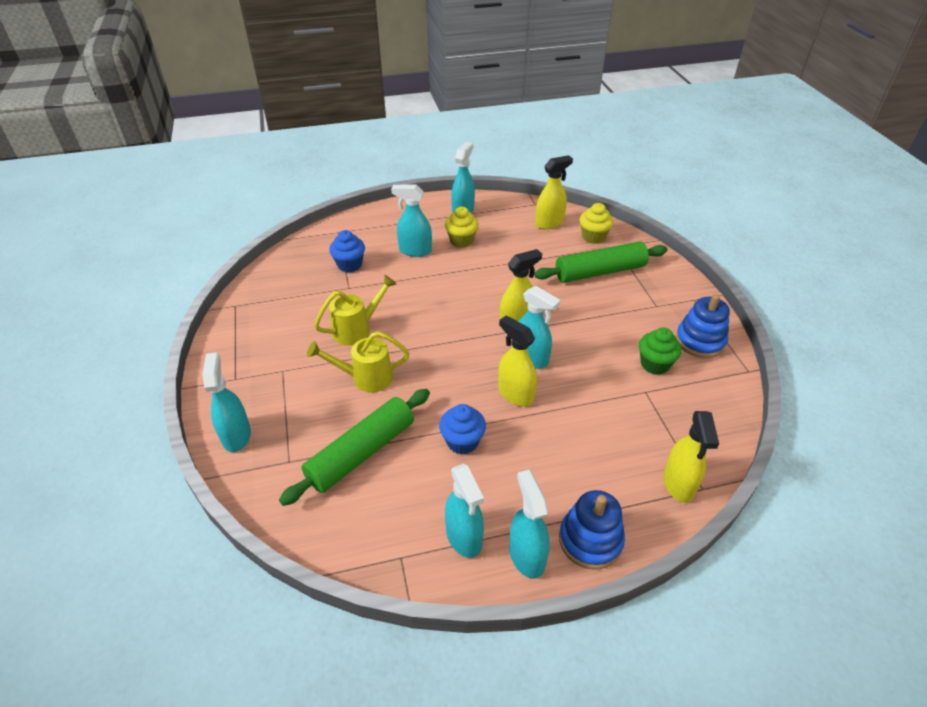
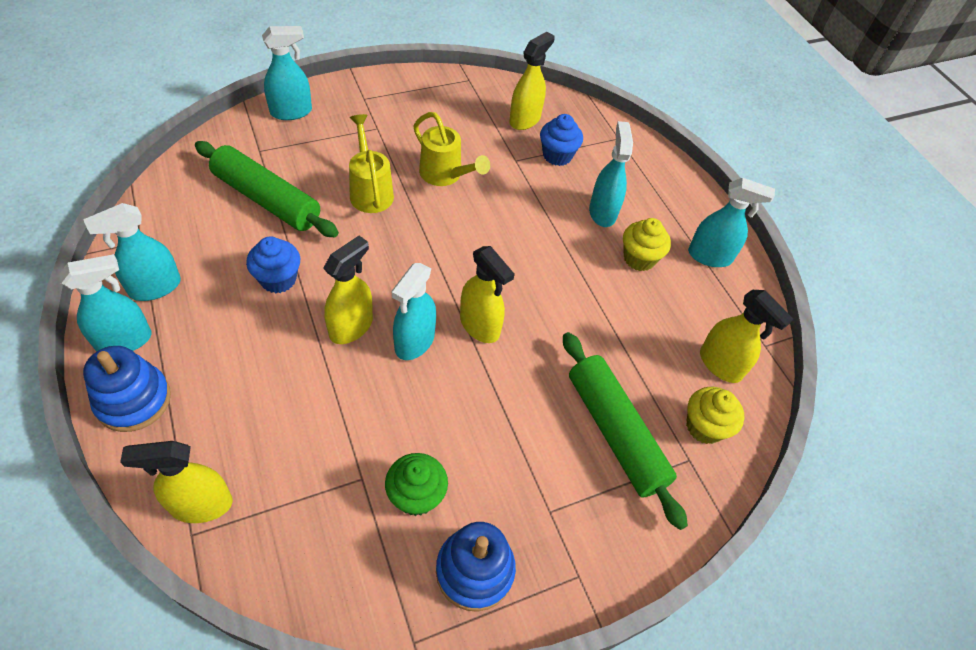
camera: 75 degrees right, 10 degrees up
none -> yellow spray bottle [509,32,555,130]

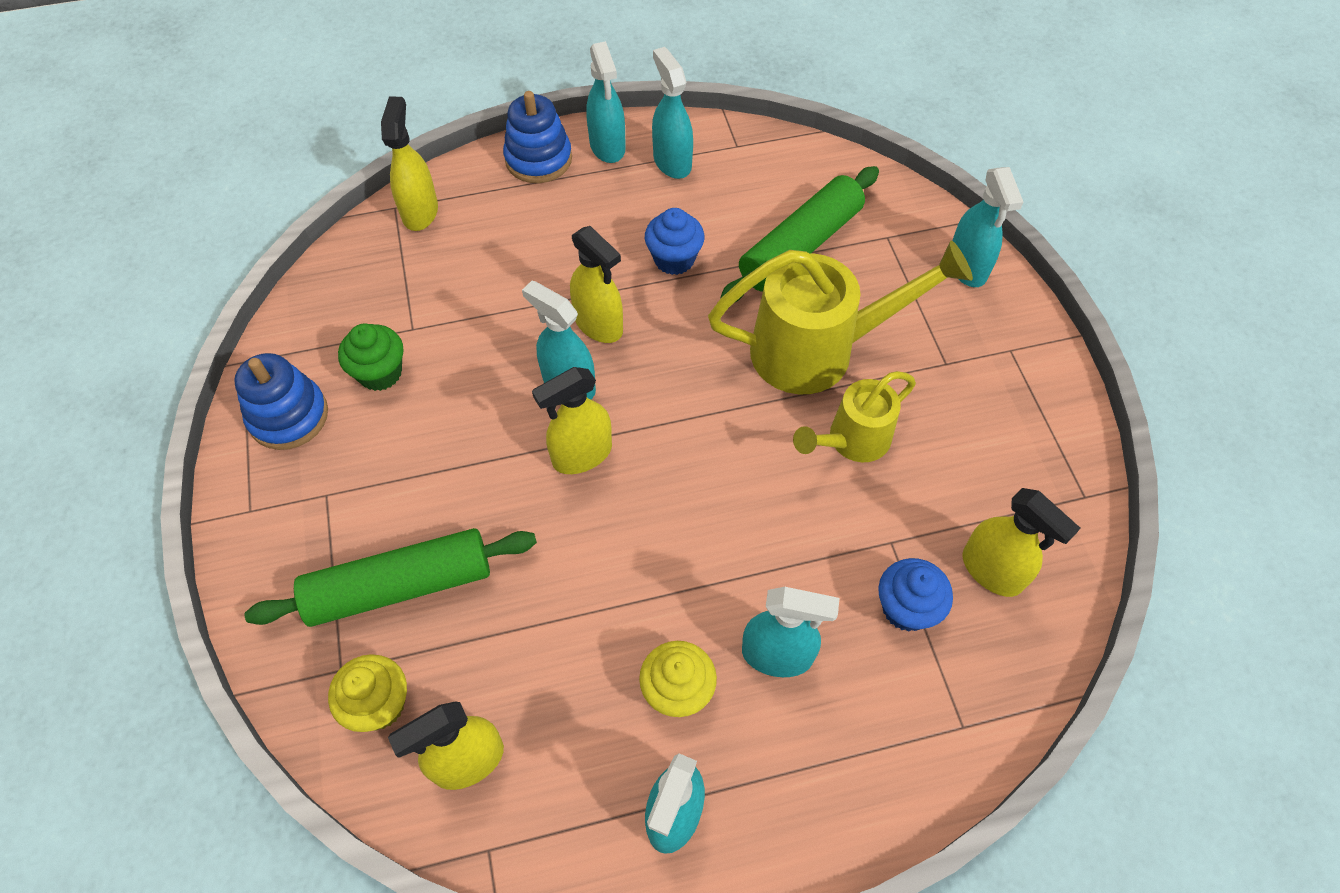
camera: 105 degrees right, 5 degrees up
yellow watering can [349,114,394,213] -> yellow watering can [708,241,973,394], size x1.70

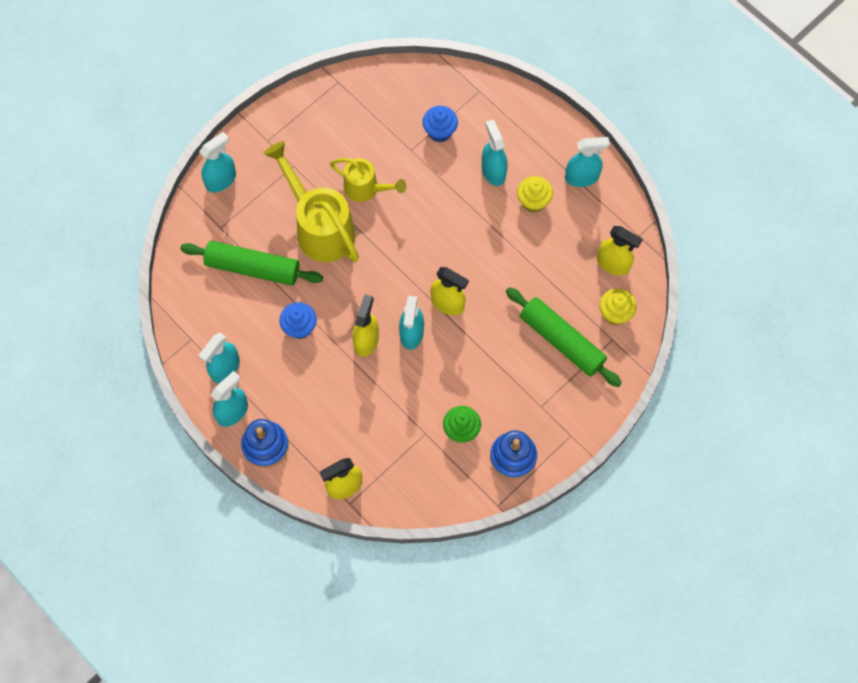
camera: 120 degrees left, 10 degrees up
yellow spray bottle [962,488,1081,597] -> none

